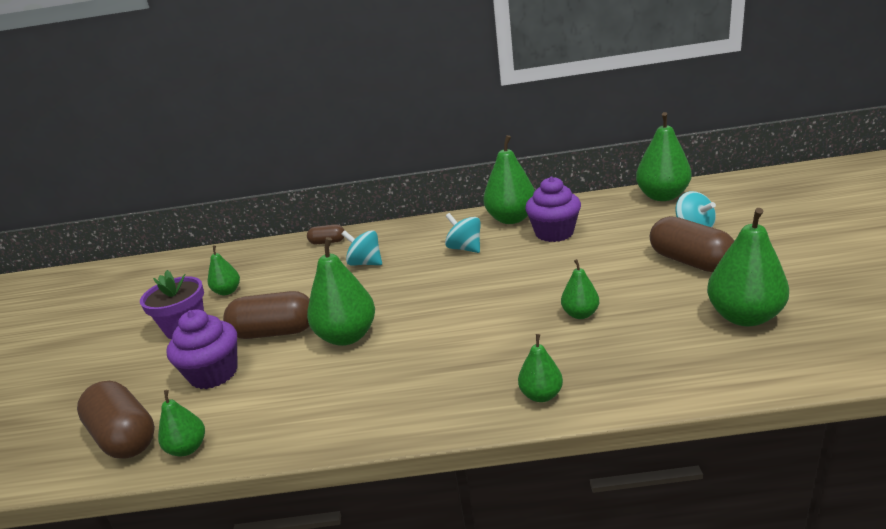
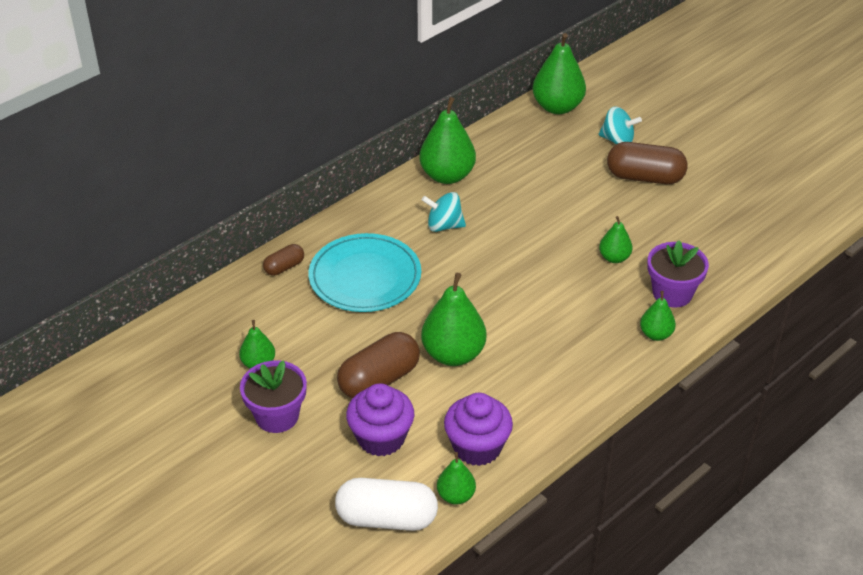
camera: 45 degrees left, 15 degrees up
brown capsule [77,381,155,459] -> white capsule [335,478,438,531]
turquoise spinning top [341,230,382,266] -> turquoise plate [309,233,421,312]
purple cupcake [525,177,581,242] -> purple cupcake moved to [444,393,513,466]
green pear [707,208,789,326] -> none
none -> purple flower pot [647,240,709,307]

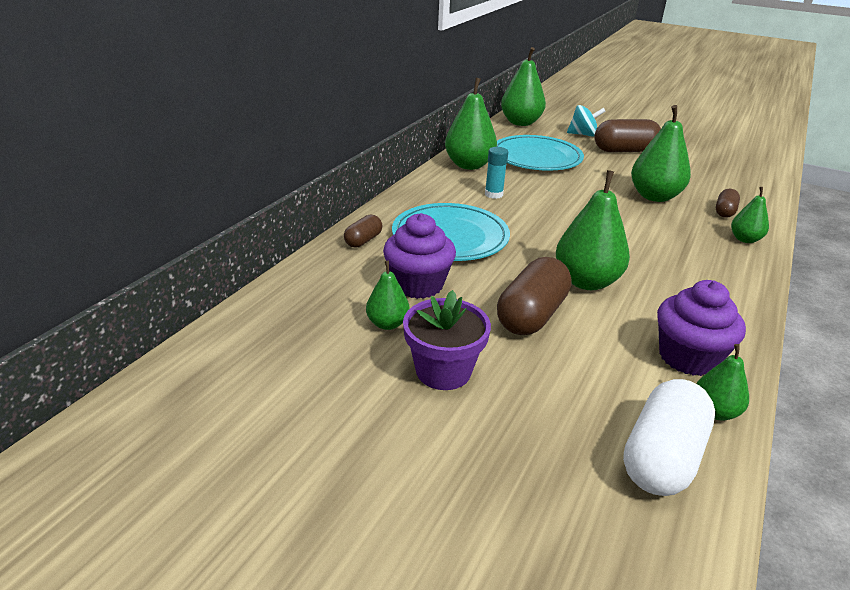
camera: 20 degrees left, 10 degrees down
white capsule [335,478,438,531] -> white capsule turned 45 degrees counterclockwise [623,379,715,496]
purple cupcake [346,383,414,456] -> purple cupcake moved to [383,213,456,299]
turquoise spinning top [422,192,466,232] -> turquoise glue stick [485,147,508,199]
green pear [599,216,632,263] -> green pear [631,105,691,202], size x1.83
purple flower pot [647,240,709,307] -> brown capsule [716,189,740,218]
none -> turquoise plate [497,135,584,171]

